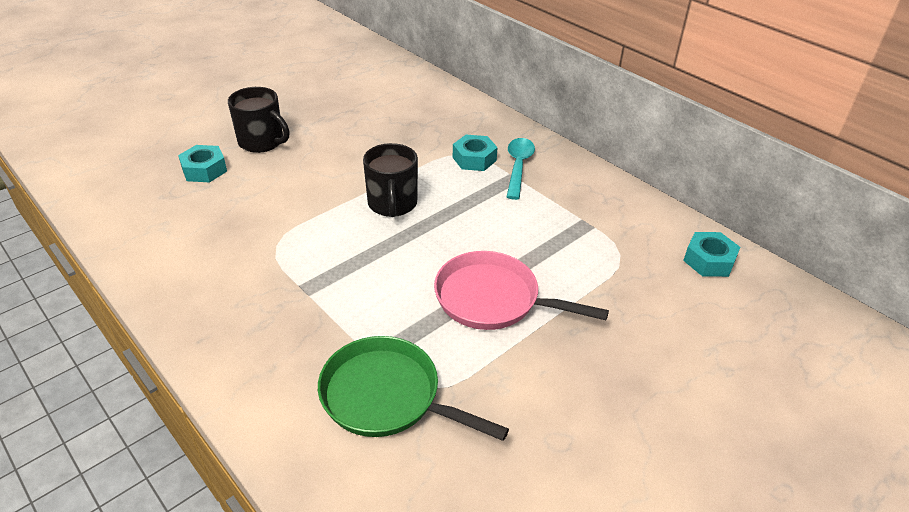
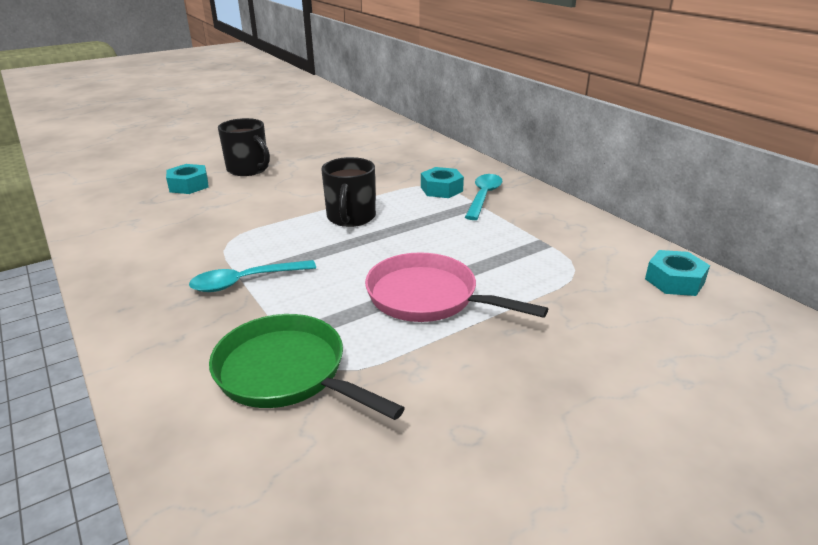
camera: 10 degrees right, 10 degrees down
none -> turquoise spoon [189,260,316,292]

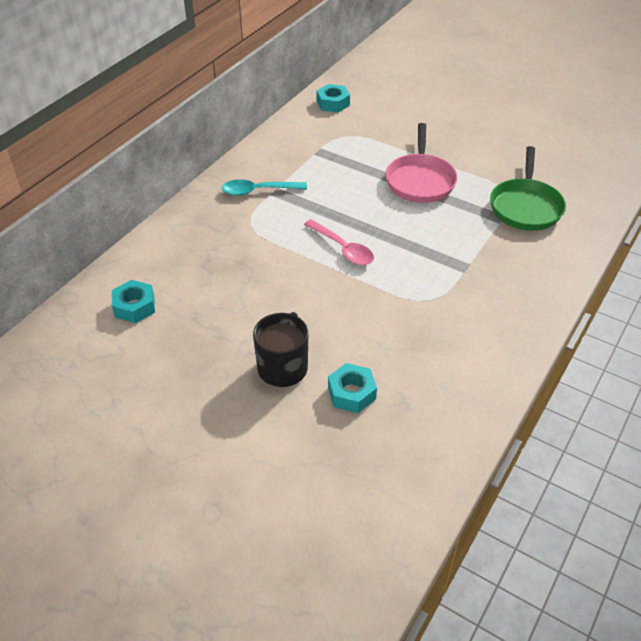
camera: 115 degrees left, 15 degrees up
turquoise spoon [189,260,316,292] -> none
black mug [321,157,376,227] -> pink spoon [304,219,374,265]
turquoise nut [421,167,464,198] -> turquoise nut moved to [112,280,155,323]

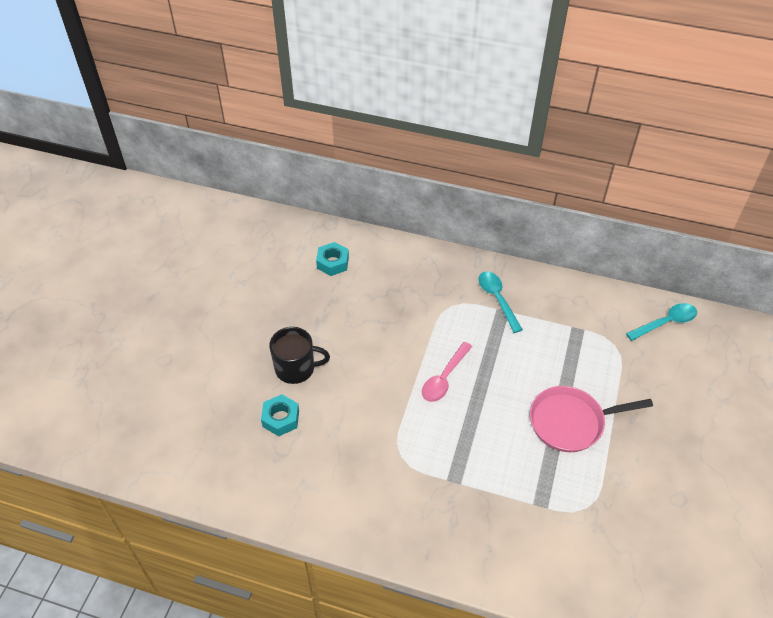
camera: 75 degrees right, 5 degrees up
turquoise nut [317,84,350,113] -> turquoise spoon [626,303,697,341]
green pan [490,146,566,231] -> none

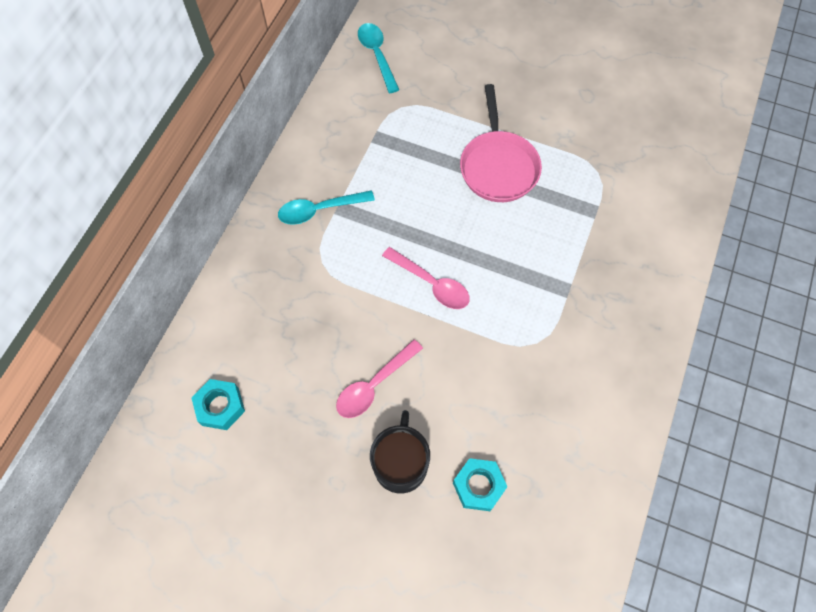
camera: 85 degrees left, 15 degrees up
none -> pink spoon [336,339,423,418]

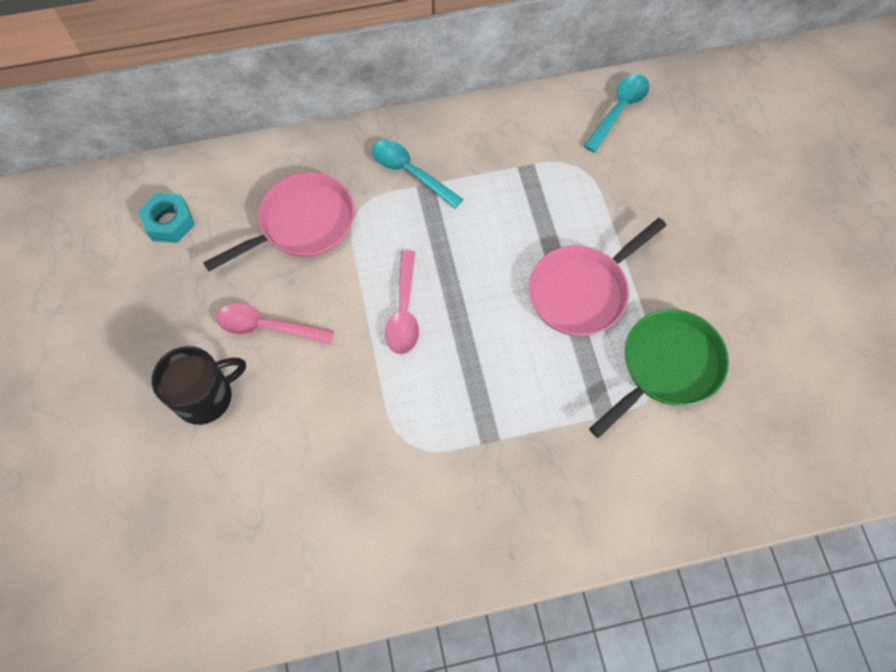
camera: 55 degrees right, 0 degrees up
turquoise nut [453,458,507,511] -> none
none -> pink pan [203,172,355,271]
none -> green pan [589,309,729,438]

